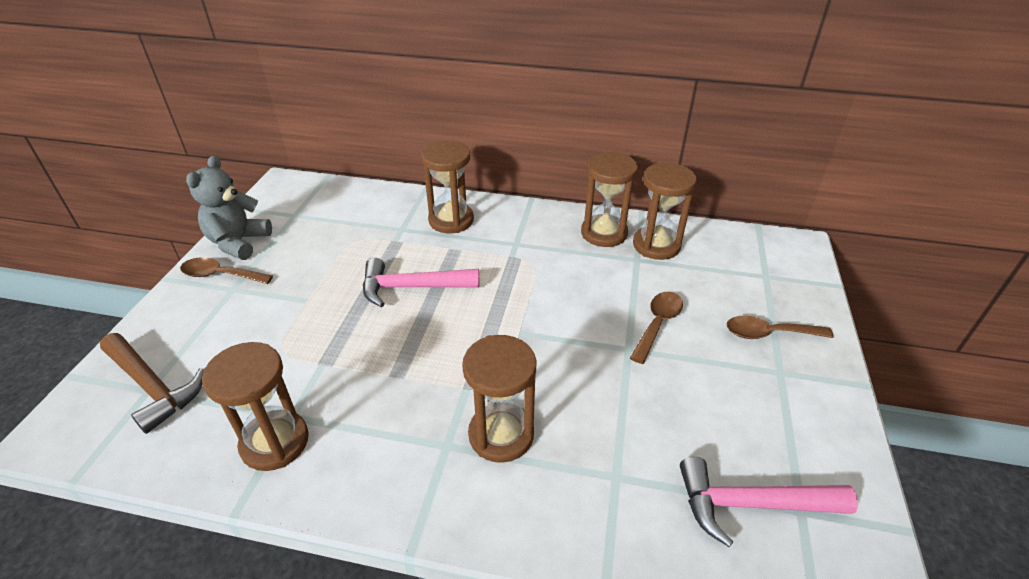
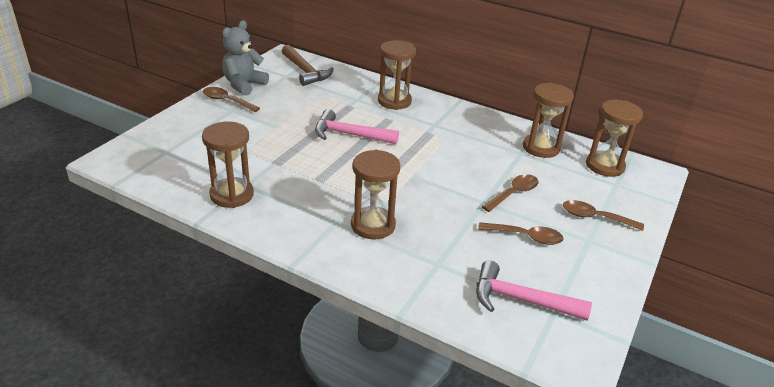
camera: 15 degrees right, 5 degrees down
brown hammer [100,333,204,434] -> brown hammer moved to [282,45,334,86]
brown hourglass [581,152,638,247] -> brown hourglass moved to [586,100,643,177]
none -> brown spoon [478,222,564,245]

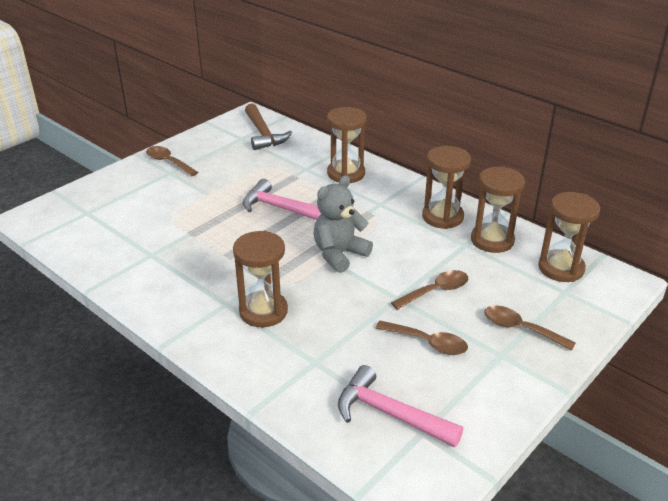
camera: 15 degrees right, 0 degrees up
brown hourglass [202,122,254,208] -> brown hourglass moved to [422,146,471,229]
grey teddy bear [222,20,269,96] -> grey teddy bear moved to [314,175,373,273]

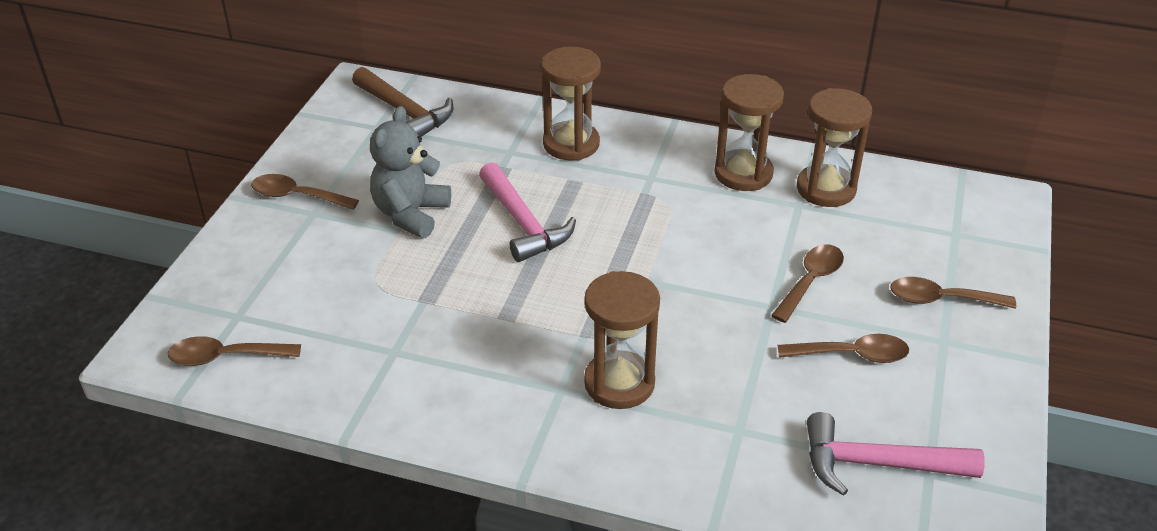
camera: 25 degrees left, 5 degrees up
pink hammer [243,179,321,220] -> pink hammer turned 120 degrees counterclockwise [479,162,576,262]
grey teddy bear [314,175,373,273] -> grey teddy bear moved to [370,106,451,238]
brown hourglass [538,192,600,282] -> none
none -> brown spoon [168,336,301,366]

